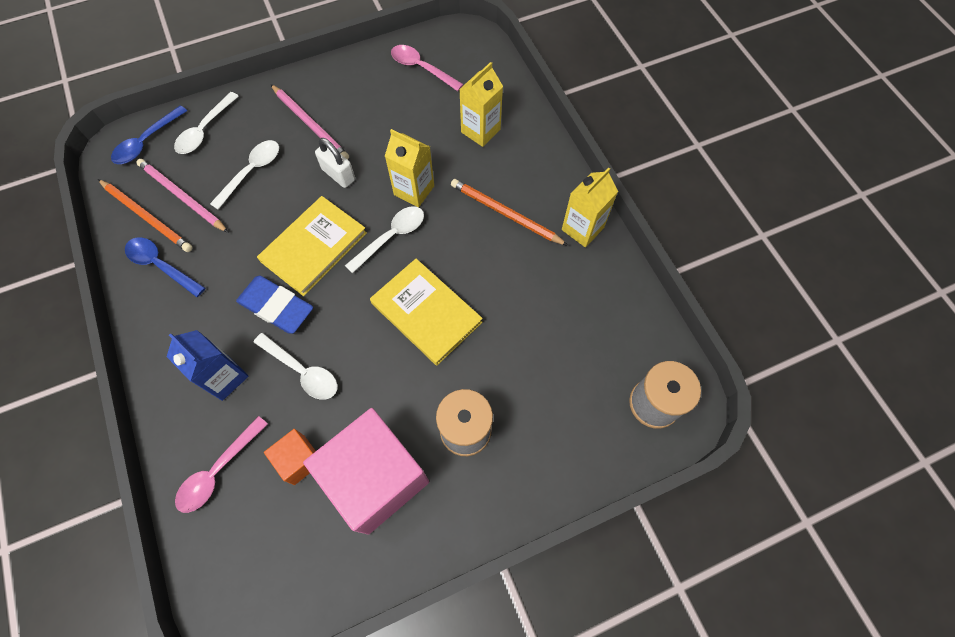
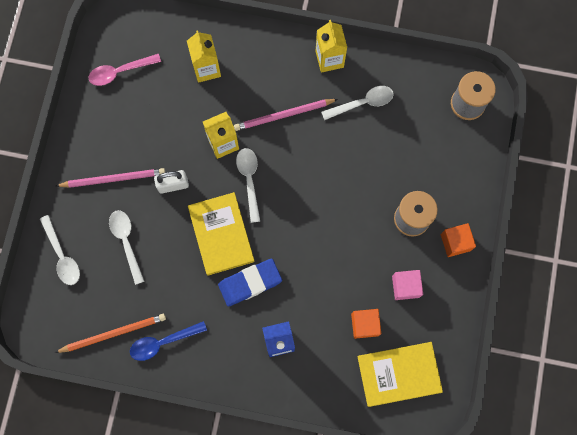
camera: 55 degrees left, 10 degrees up
blue spoon [111,105,187,164] -> none
pink pencil [136,159,229,233] -> pink pencil moved to [234,99,338,131]
pink spoon [175,416,268,513] -> none
white spoon [253,333,337,400] -> white spoon moved to [321,86,394,120]
pink cube [303,408,429,535] -> pink cube [392,270,423,300], size x0.47
yellow book [370,259,482,365] -> yellow book moved to [357,342,443,407]
orange pencil [451,179,568,246] -> none
none -> orange cube [441,223,476,257]

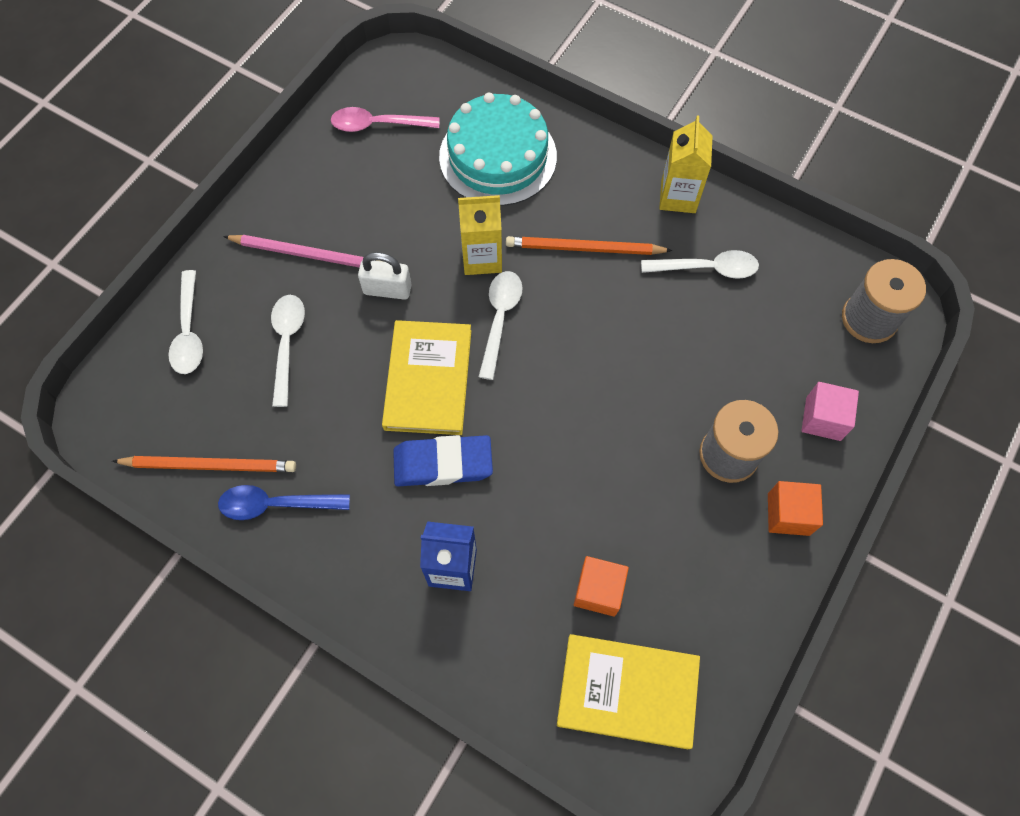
camera: 20 degrees right, 10 degrees down
yellow carton [187,30,221,83] -> turquoise cake [439,93,557,206]
pink pencil [234,99,338,131] -> orange pencil [506,236,672,255]
pink cube [392,270,423,300] -> pink cube moved to [802,382,859,441]

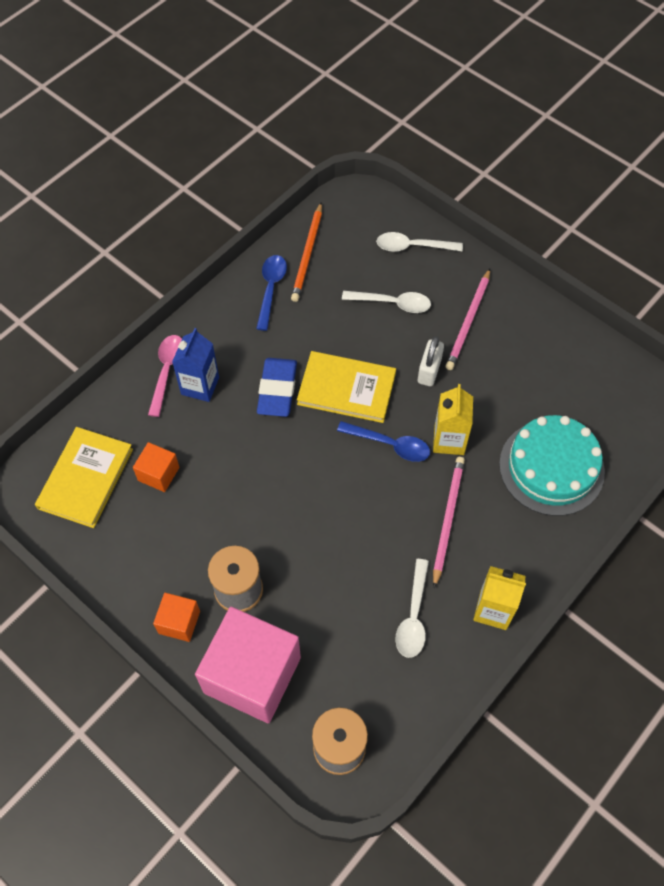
camera: 100 degrees right, 5 degrees down
pink spoon [331,107,440,132] -> pink spoon moved to [148,335,182,417]
white spoon [479,271,523,380] -> blue spoon [337,421,430,462]
orange pencil [506,236,672,255] -> pink pencil [433,457,465,588]
pink cube [802,382,859,441] -> pink cube [195,607,301,723], size x2.15

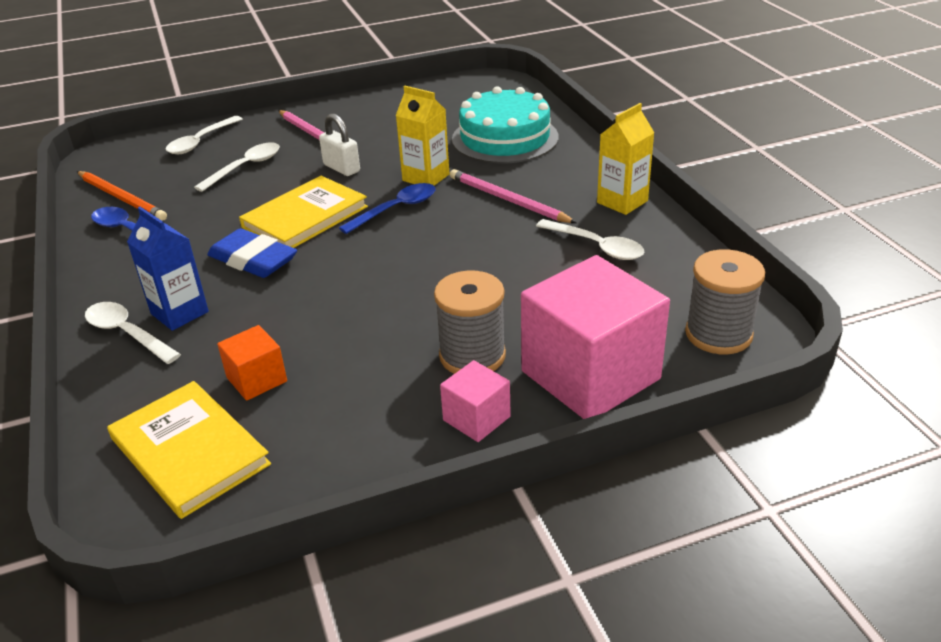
camera: 60 degrees left, 25 degrees down
pink spoon [148,335,182,417] -> white spoon [85,302,181,364]
orange cube [153,593,200,642] -> pink cube [440,360,511,442]

